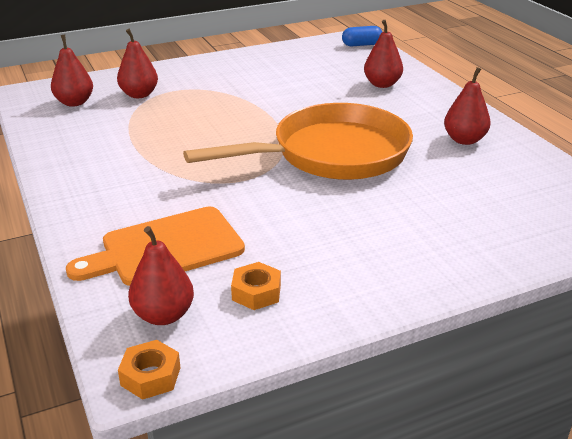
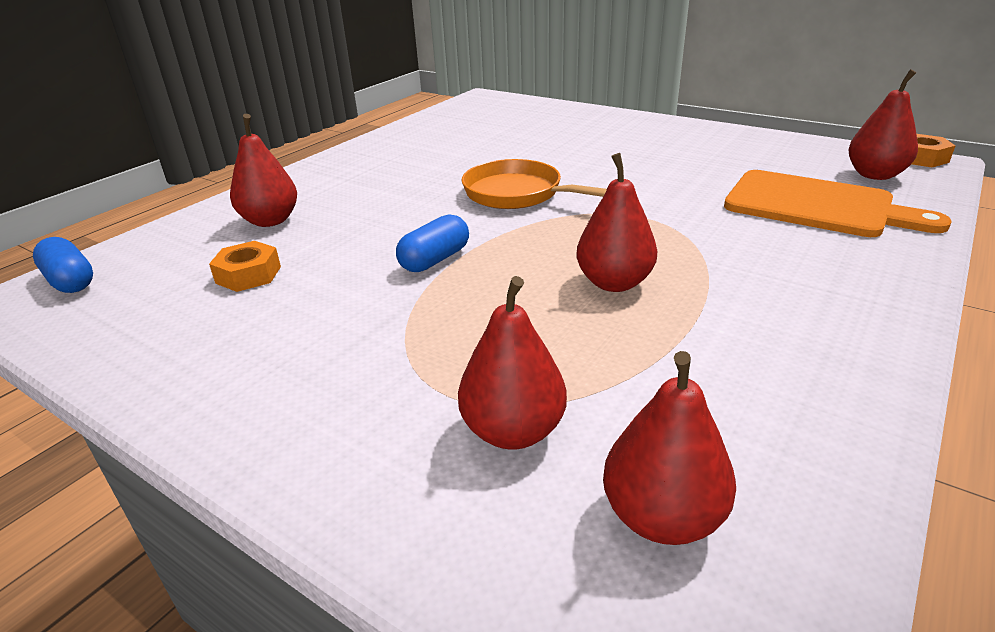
camera: 120 degrees left, 0 degrees up
orange pan [183,103,413,180] -> orange pan [462,159,607,209], size x0.56
orange nut [231,262,281,310] -> orange nut moved to [209,241,281,292]
red pear [444,67,491,145] -> red pear moved to [577,153,657,292]
none -> blue capsule [396,214,469,272]

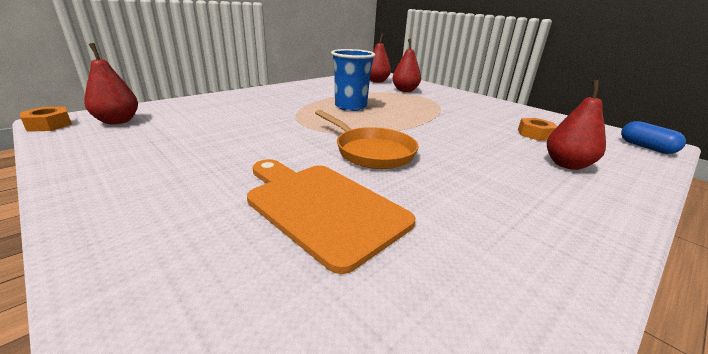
camera: 170 degrees left, 5 degrees down
blue capsule [396,214,469,272] -> none
red pear [577,153,657,292] -> blue cup [331,49,375,111]
orange cutting board [724,170,952,237] -> orange cutting board moved to [247,159,415,274]

